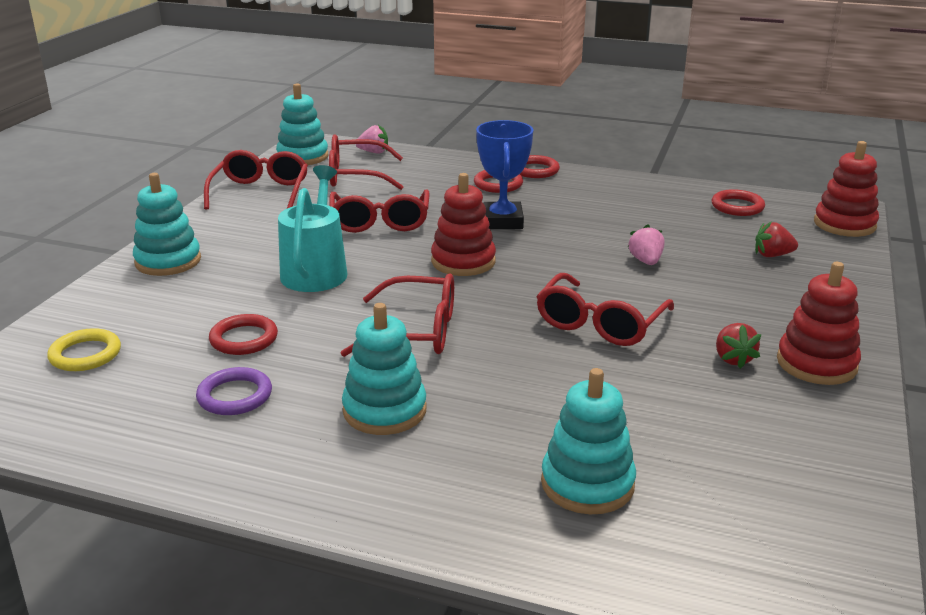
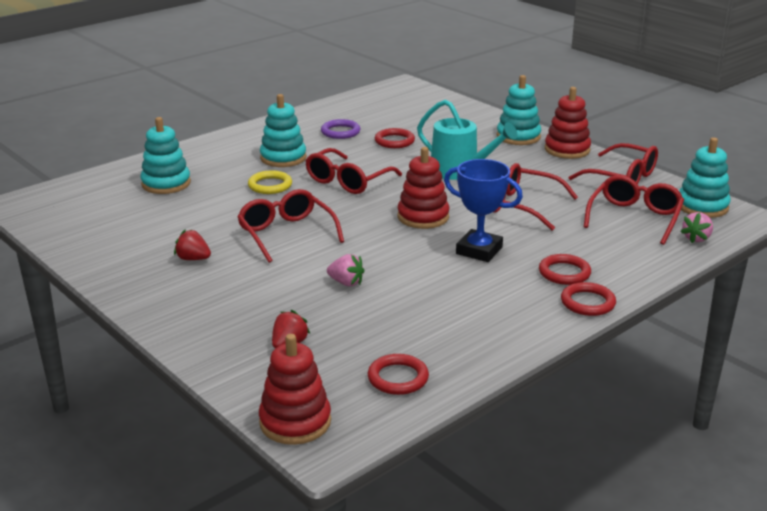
camera: 120 degrees right, 0 degrees up
yellow ring [47,328,121,371] -> yellow ring moved to [248,170,292,194]
red stacking toy [777,262,861,385] -> red stacking toy moved to [545,87,591,159]

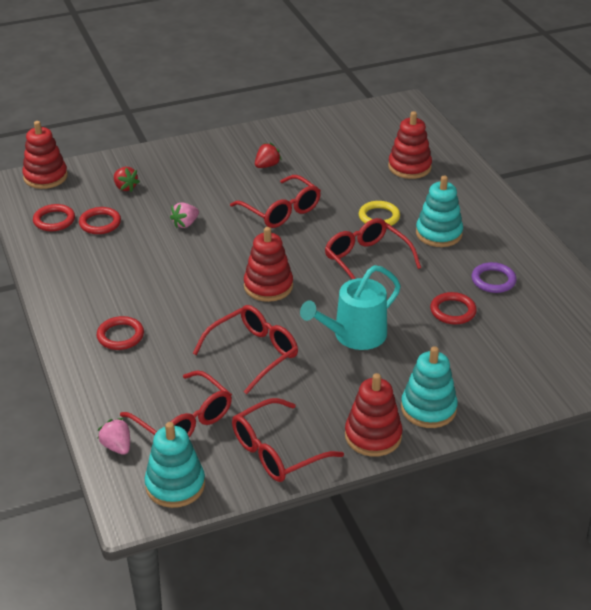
camera: 110 degrees right, 10 degrees up
turquoise stacking toy [140,117,191,194] -> red stacking toy [388,111,432,179]
red glasses [237,189,344,263] -> red glasses turned 60 degrees clockwise [230,175,321,228]
blue trophy [444,159,523,262] -> none
red ring [561,282,616,316] -> red ring moved to [79,207,121,234]

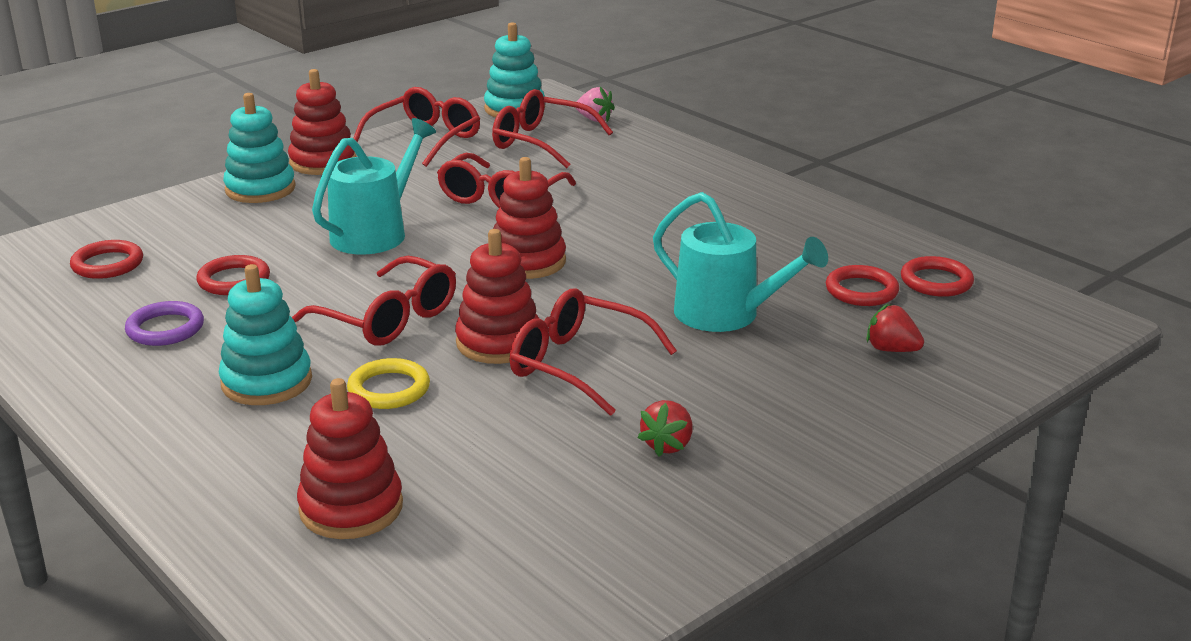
camera: 160 degrees right, 10 degrees down
red stacking toy [22,121,68,189] -> red stacking toy moved to [455,229,539,364]
red ring [97,316,144,350] -> red ring moved to [70,240,143,279]
pink strawberry [170,202,199,228] -> turquoise watering can [653,192,828,332]

